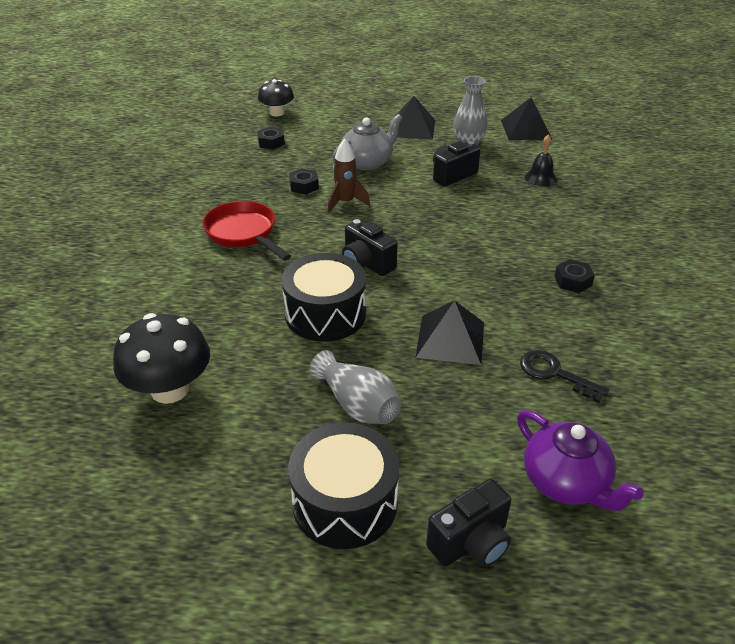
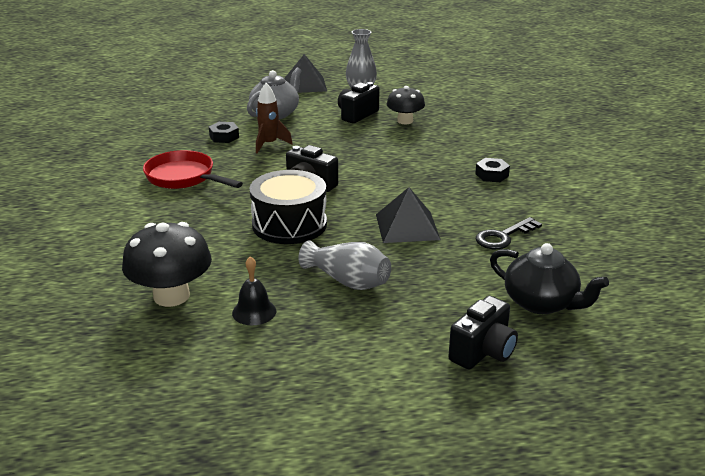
camera: 15 degrees left, 10 degrees down
black nut [257,127,285,150] -> none
black mushroom [258,79,294,116] -> black mushroom moved to [387,86,425,124]
black drum [288,422,399,549] -> none
black pyramid [501,97,552,140] -> none
purple teapot [517,410,644,511] -> black teapot [490,243,609,314]
black key [520,350,609,403] -> black key turned 60 degrees counterclockwise [476,217,542,249]
black bell [525,134,557,186] -> black bell moved to [232,256,276,325]

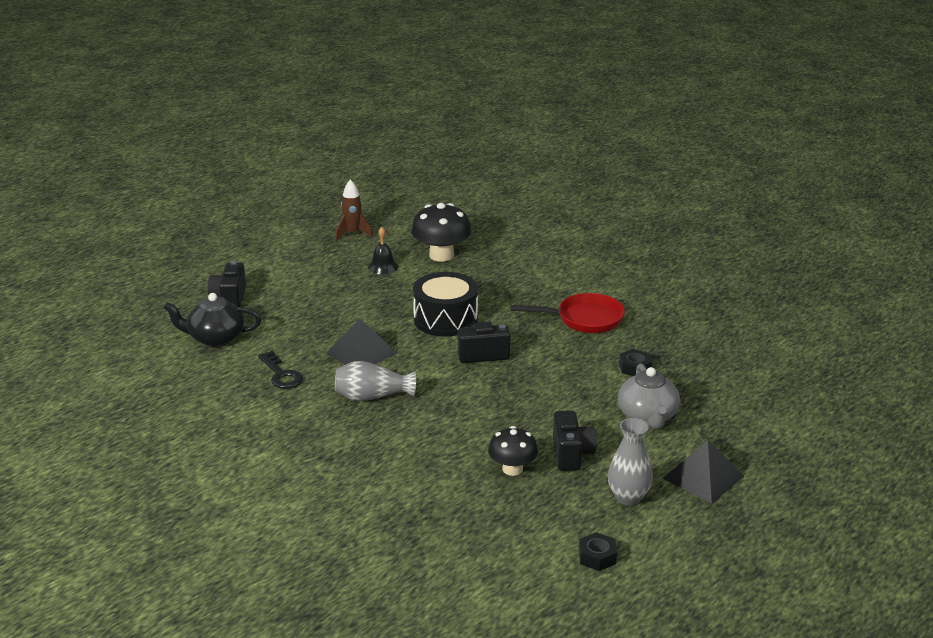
camera: 140 degrees right, 0 degrees up
brown rocket [256,83,293,154] -> brown rocket moved to [335,179,373,241]
grey vase [298,240,391,290] -> grey vase moved to [335,361,416,401]
black nut [475,158,510,182] -> black nut moved to [579,532,617,571]
black key [476,217,542,249] -> black key turned 135 degrees clockwise [258,351,303,389]

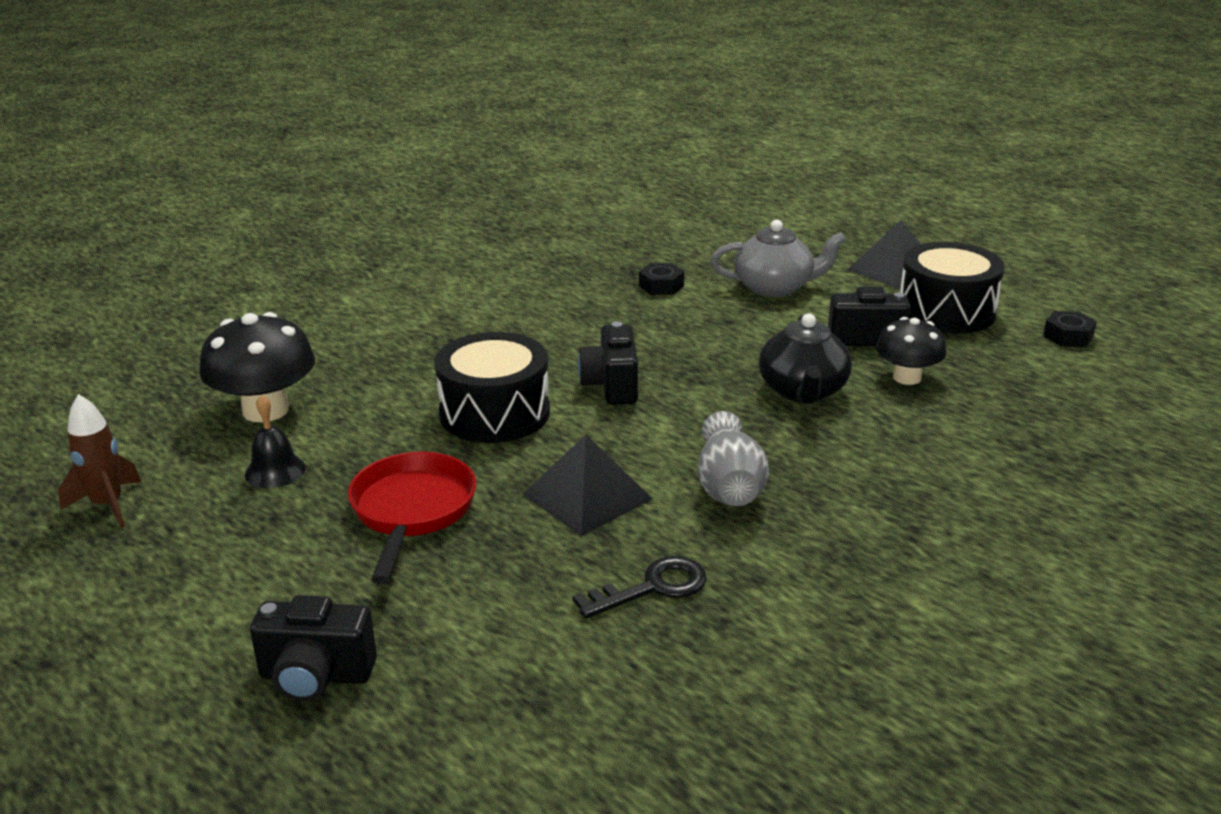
camera: 85 degrees left, 0 degrees up
black teapot [163,293,261,347] -> black teapot moved to [759,314,852,404]
red pan [510,293,625,333] -> red pan moved to [348,452,476,584]
grey vase [608,418,653,505] -> black drum [900,242,1005,334]

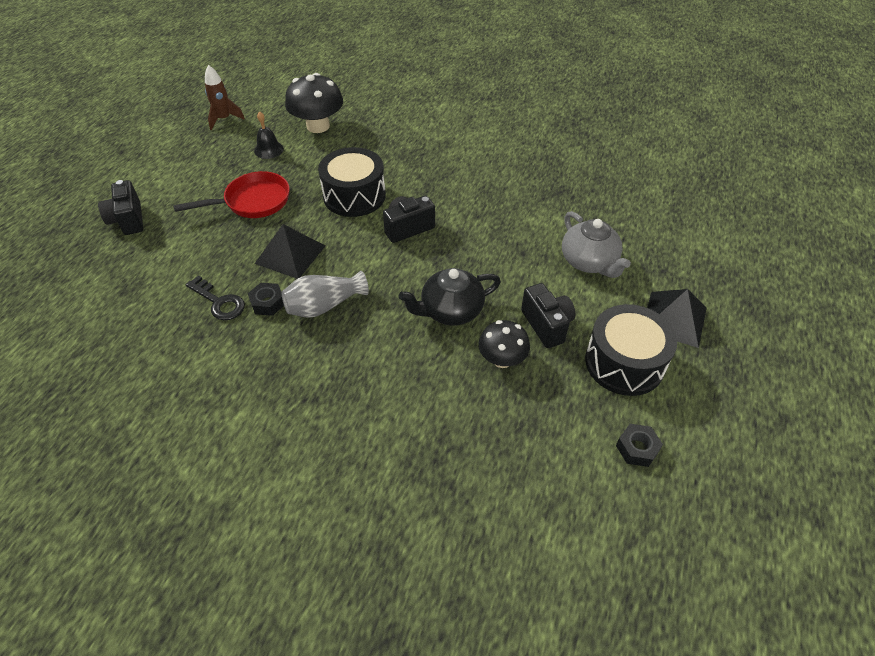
camera: 65 degrees right, 20 degrees up
black nut [639,263,684,295] -> black nut moved to [248,283,284,316]

